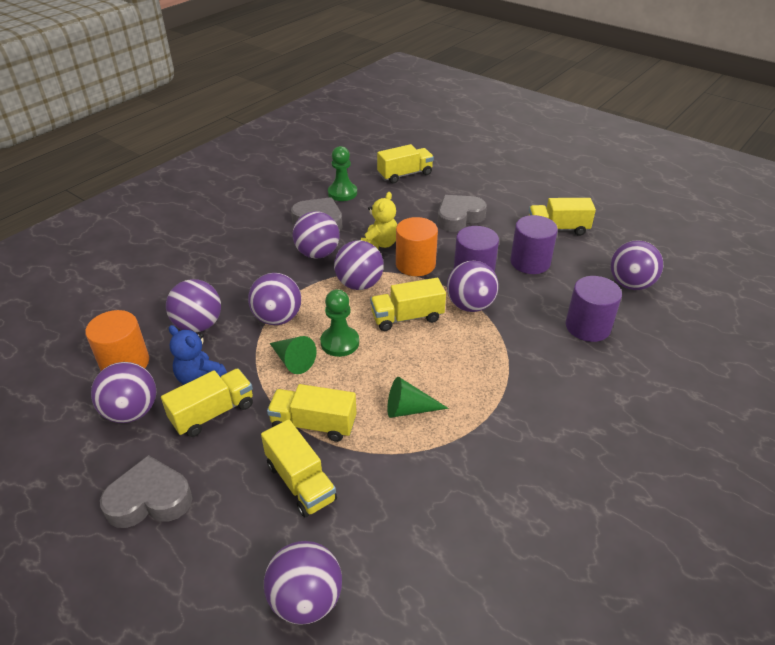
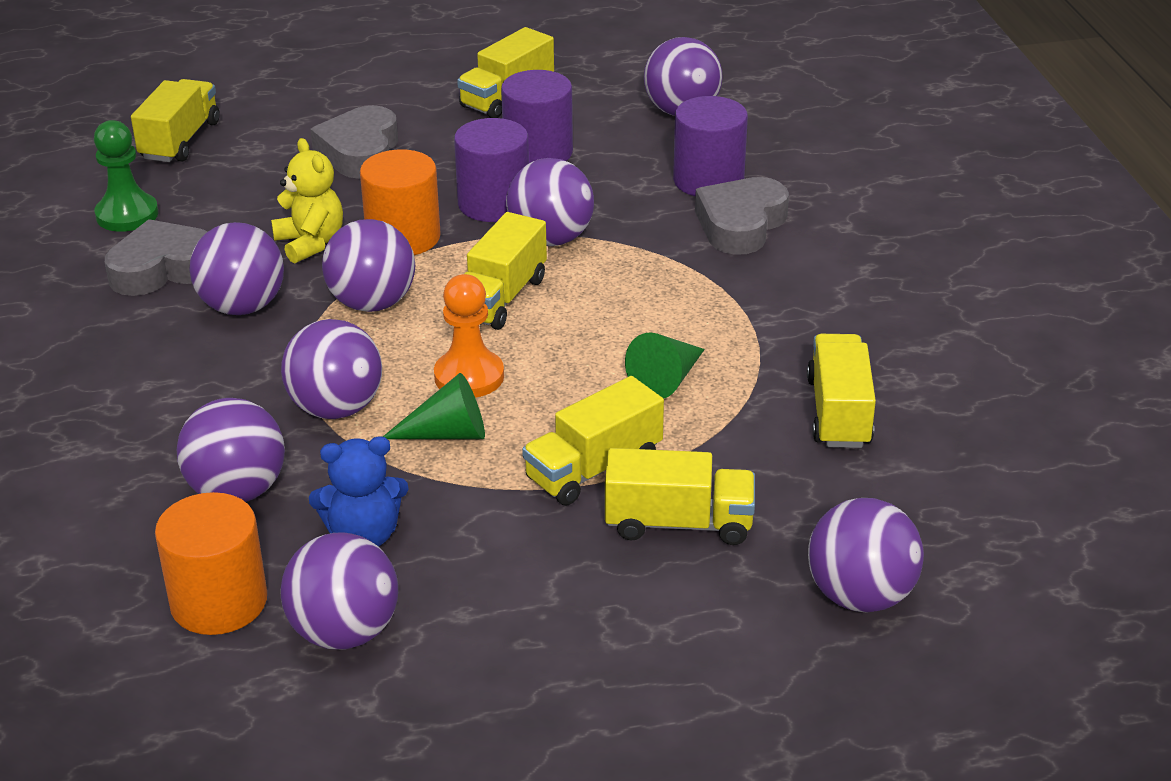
camera: 50 degrees left, 5 degrees down
grey heart [100,455,193,528] -> grey heart moved to [695,177,789,255]
yellow truck [161,369,253,437] -> yellow truck moved to [807,334,876,448]
green pawn [320,289,359,357] -> orange pawn [434,274,504,398]

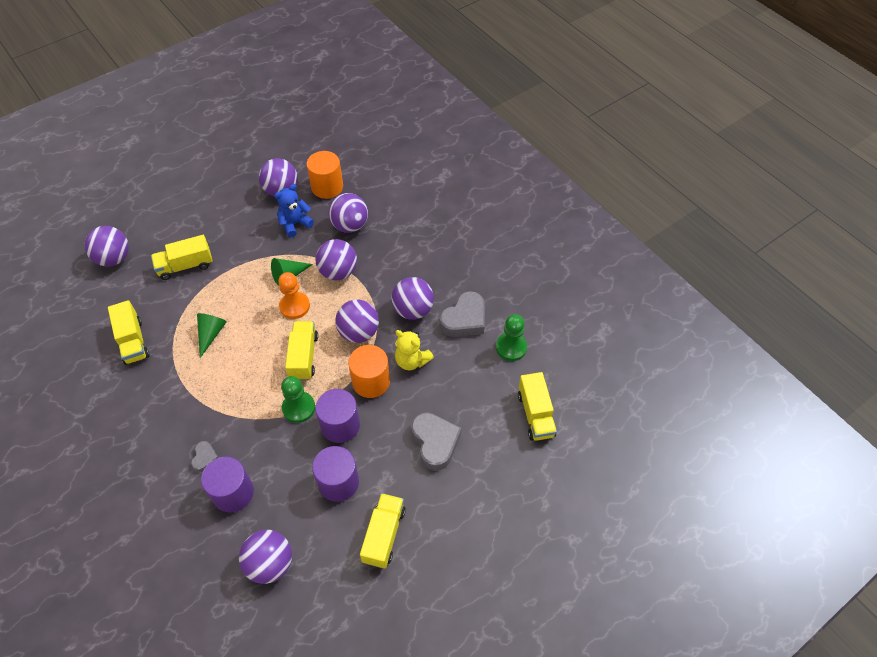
camera: 155 degrees right, 20 degrees up
purple ball [506,158,594,246] -> green pawn [281,376,315,423]
yellow truck [522,376,664,505] -> none
grey heart [695,177,789,255] -> grey heart [191,441,218,472], size x0.52

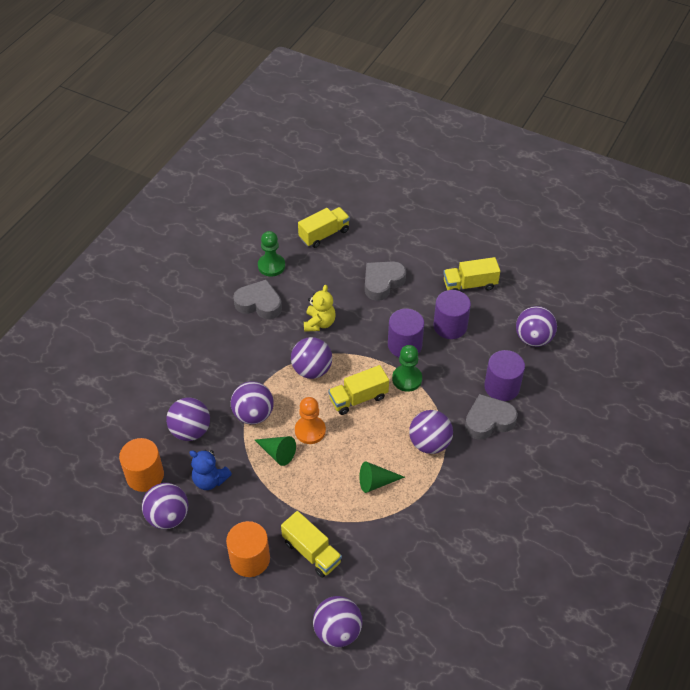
camera: 115 degrees left, 5 degrees down
yellow truck [108,300,150,365] -> none
grey heart [191,441,218,472] -> grey heart [465,394,518,440], size x1.94
orange cylinder [348,345,390,398] -> orange cylinder moved to [226,521,270,577]
purple ball [391,277,434,320] -> purple ball moved to [409,410,453,454]

